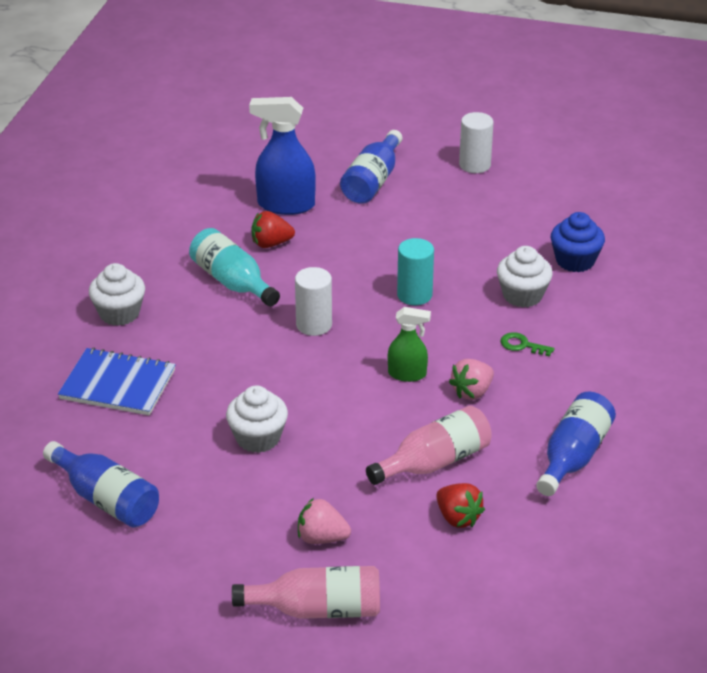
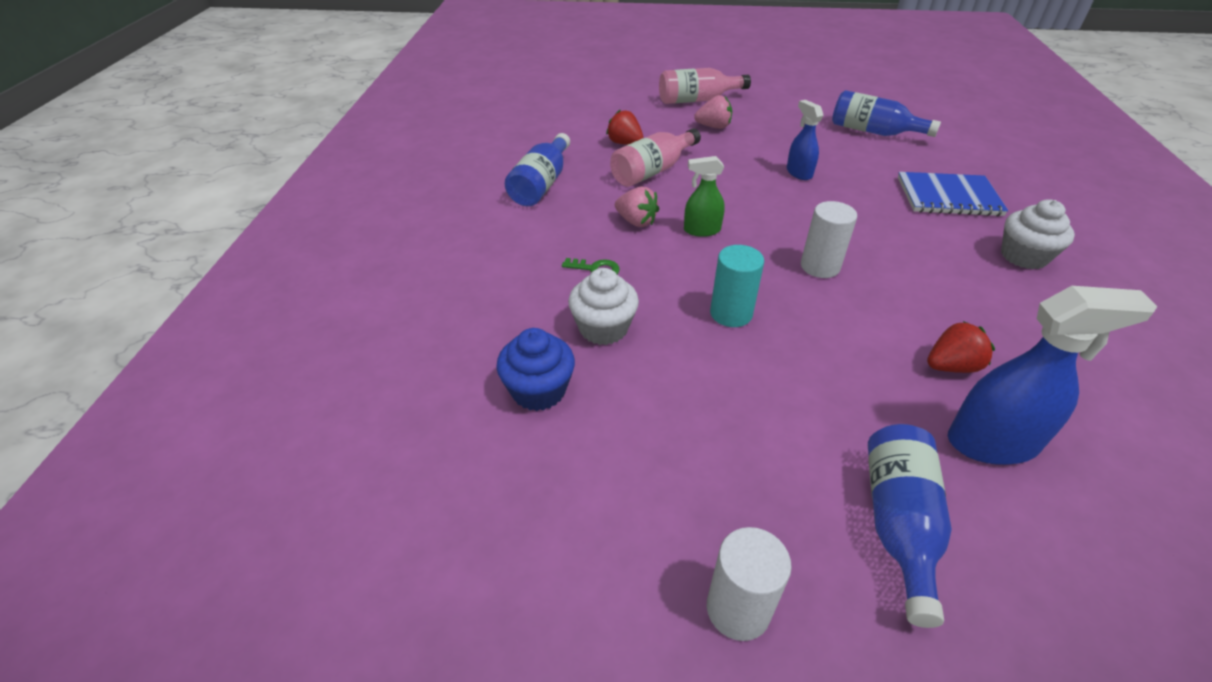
camera: 170 degrees right, 5 degrees up
turquoise bottle [189,228,280,306] -> none
white cupcake [226,385,288,453] -> blue spray bottle [787,100,824,180]
pink strawberry [449,359,494,400] -> pink strawberry turned 90 degrees clockwise [615,186,659,227]

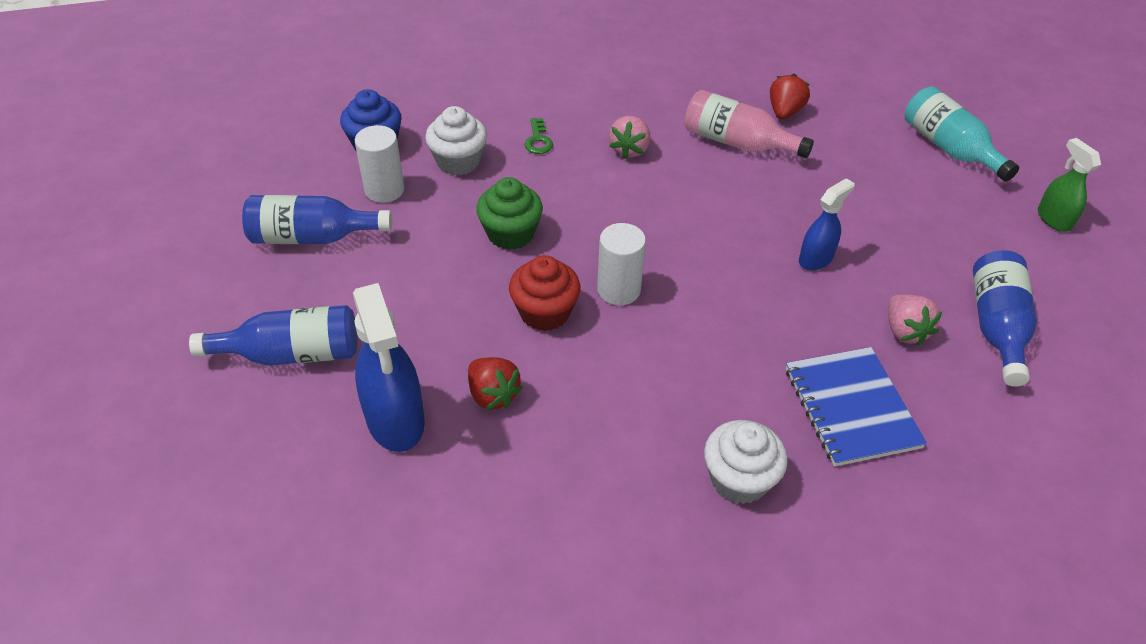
camera: 70 degrees right, 5 degrees up
blue bottle [505,133,570,206] -> blue bottle moved to [242,195,392,244]
pink bottle [659,68,751,104] -> turquoise bottle [905,86,1019,181]
green spray bottle [684,156,725,237] -> green spray bottle moved to [1038,138,1101,232]
pink strawberry [694,95,732,129] -> pink strawberry moved to [888,294,942,346]
white cylinder [707,527,792,641] -> white cylinder moved to [355,125,405,203]
turquoise cylinder [710,245,764,327] -> green cupcake [476,177,543,250]
none -> red cupcake [509,255,581,331]

